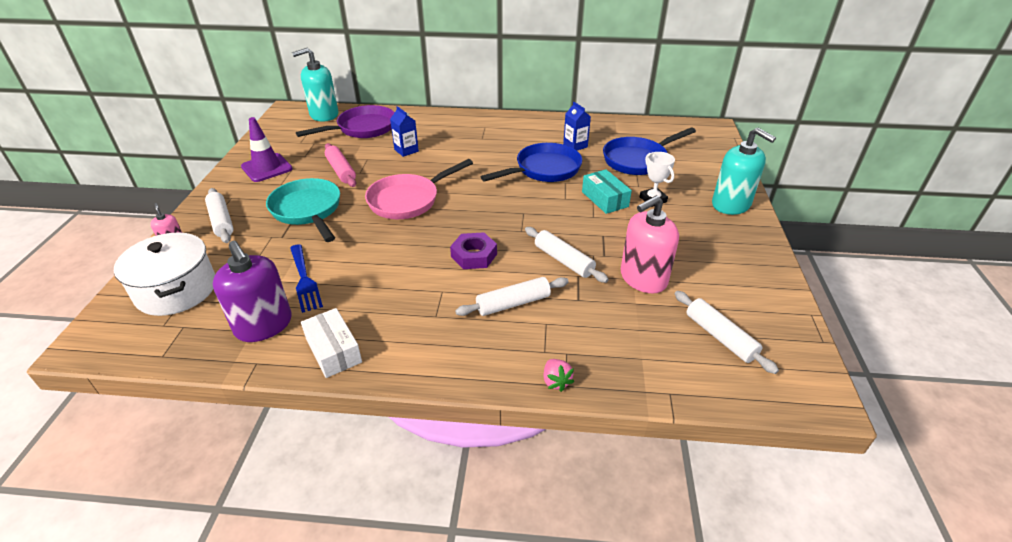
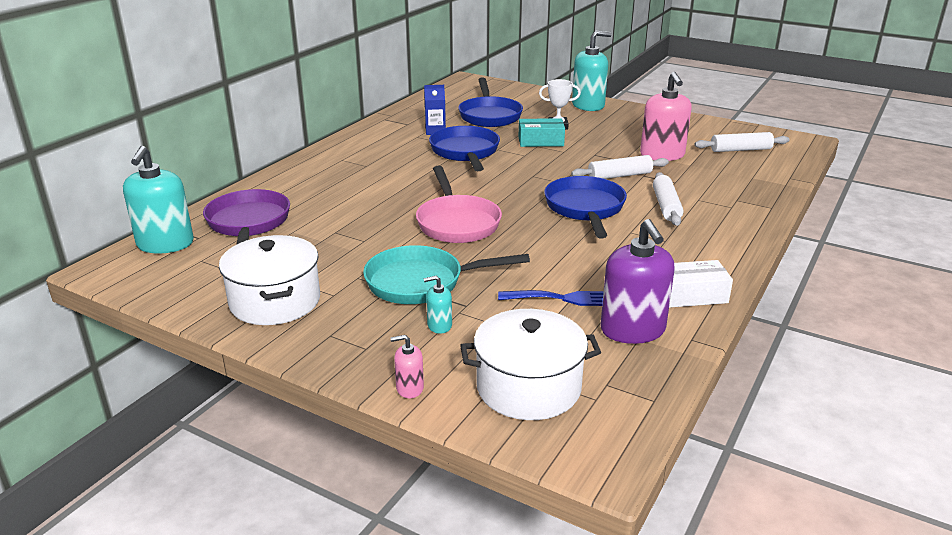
camera: 65 degrees left, 10 degrees down
white rolling pin [205,188,234,243] -> none
purple soap dispenser [213,241,292,342] -> purple soap dispenser turned 90 degrees clockwise [600,219,675,344]
purple traffic cone [241,117,293,182] -> white pot [219,235,320,325]
pink rolling pin [325,143,356,187] -> none
blue carton [390,106,419,157] -> none
purple nut [450,232,497,269] -> blue pan [544,176,627,238]
pink strawberry [543,359,574,392] -> none
none -> turquoise soap dispenser [423,276,452,334]

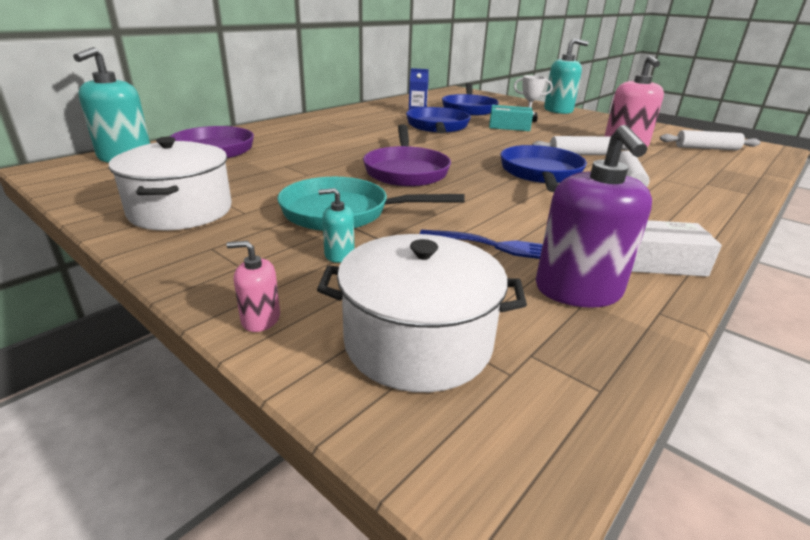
camera: 10 degrees right, 0 degrees up
pink pan [416,166,502,243] -> purple pan [363,124,451,187]

